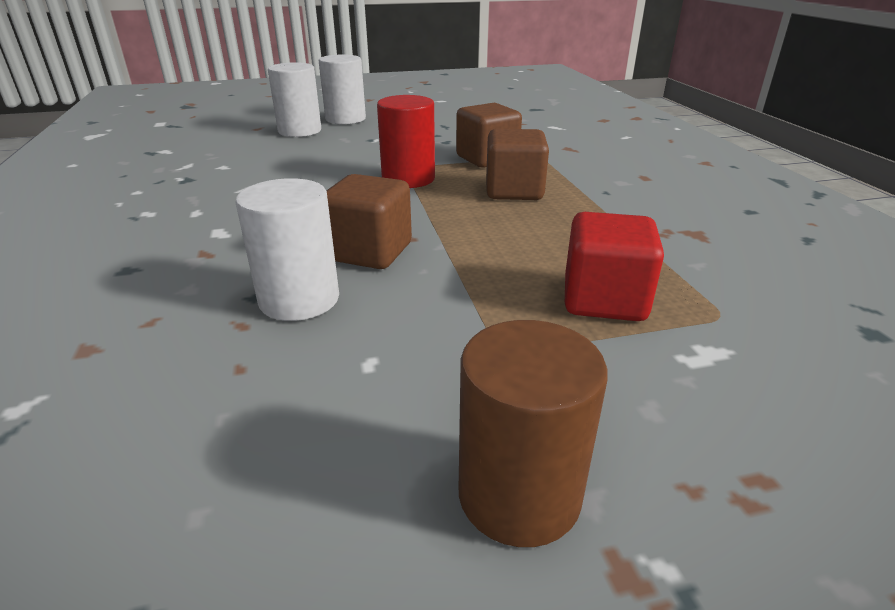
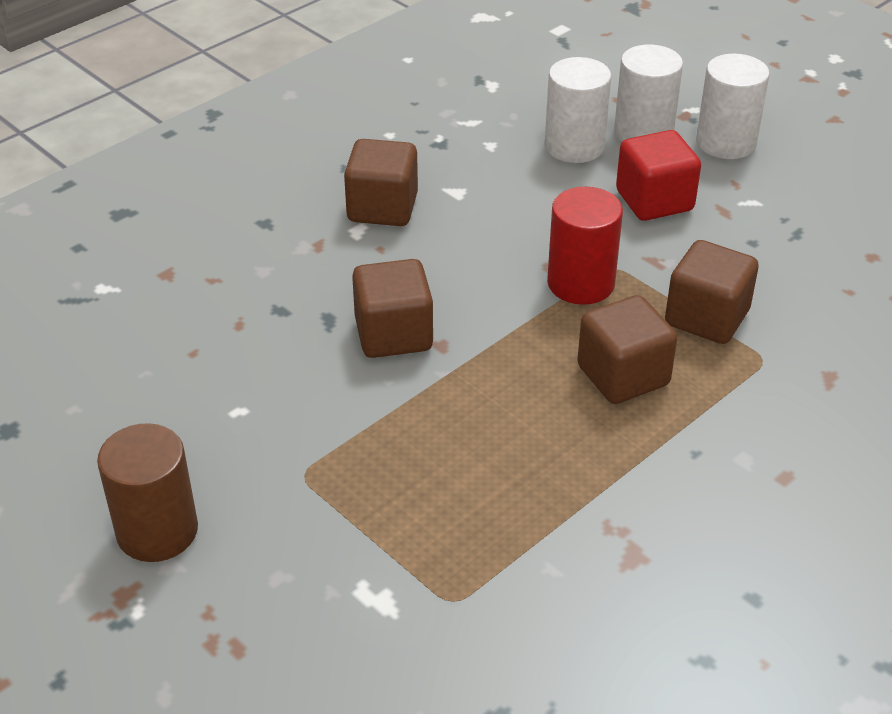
camera: 60 degrees right, 10 degrees up
white cylinder [235,178,339,321] -> white cylinder moved to [545,57,612,163]
red cube [565,212,664,321] -> red cube moved to [616,130,701,221]
none -> brown cube [344,139,418,226]

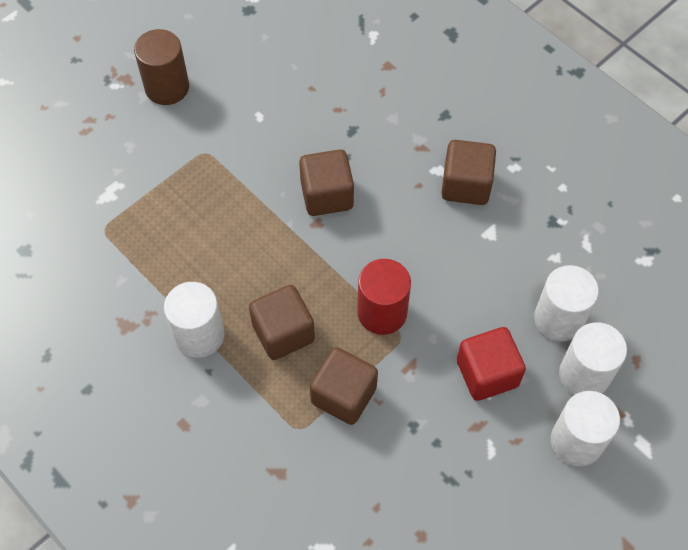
camera: 90 degrees right, 20 degrees up
none -> white cylinder [164,282,225,358]

